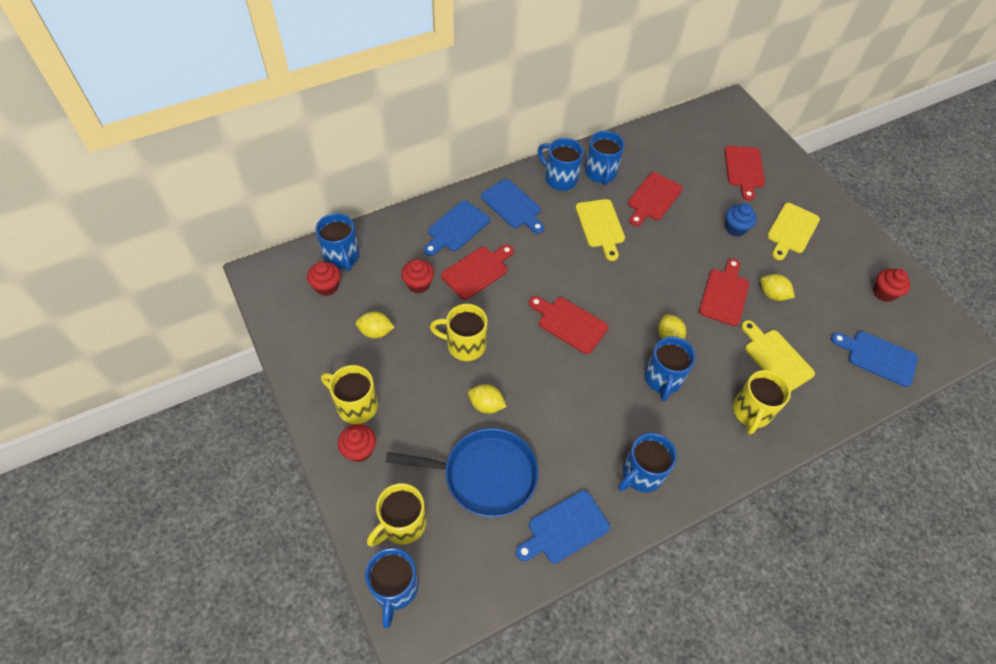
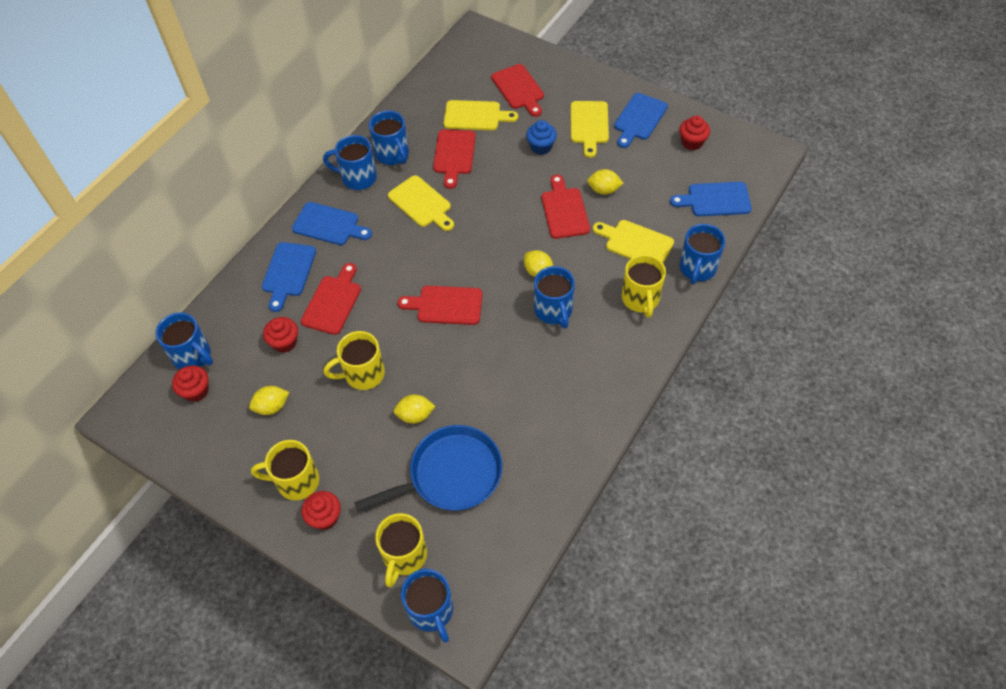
camera: 25 degrees left, 0 degrees up
blue cutting board [516,490,610,563] -> blue cutting board moved to [614,93,668,148]
blue mug [618,433,677,492] -> blue mug moved to [679,224,725,285]
none -> yellow cutting board [444,100,518,130]

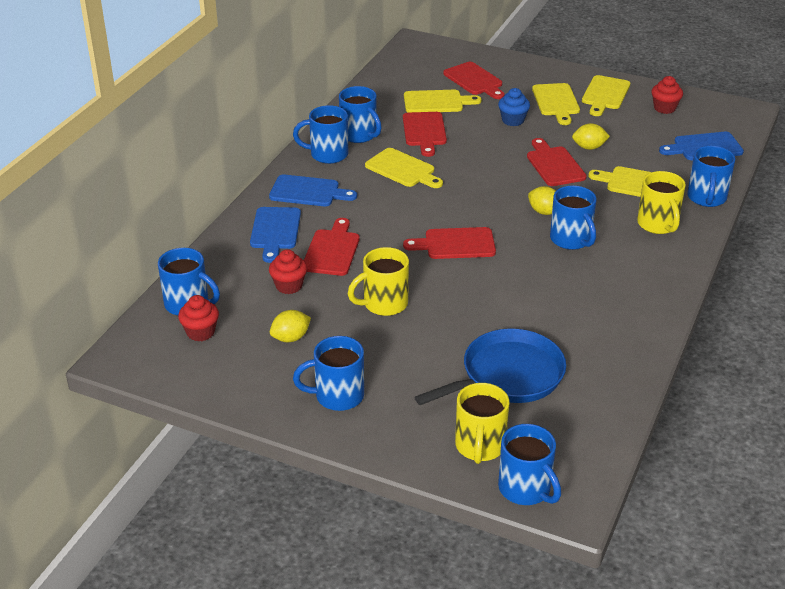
camera: 10 degrees left, 20 degrees down
yellow mug [251,440,319,500] -> blue mug [293,336,364,411]
red cupcake [302,491,341,530] -> none
yellow lemon [394,394,435,424] -> none
blue cutting board [614,93,668,148] -> yellow cutting board [582,75,630,116]

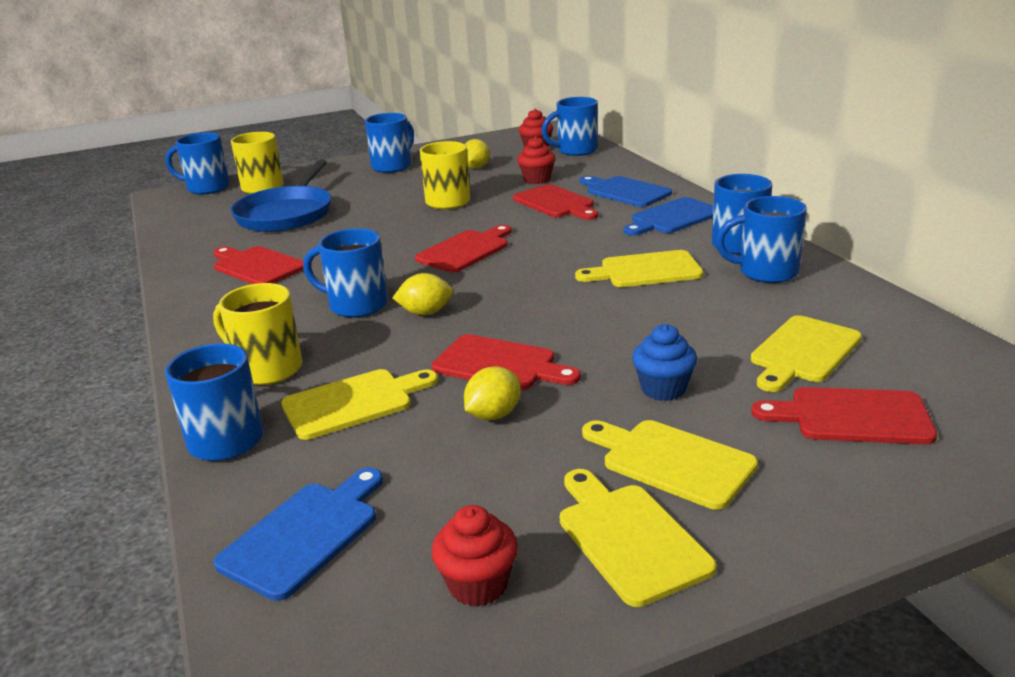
camera: 135 degrees right, 10 degrees down
red cutting board [403,112,447,157] -> red cutting board moved to [213,246,303,284]

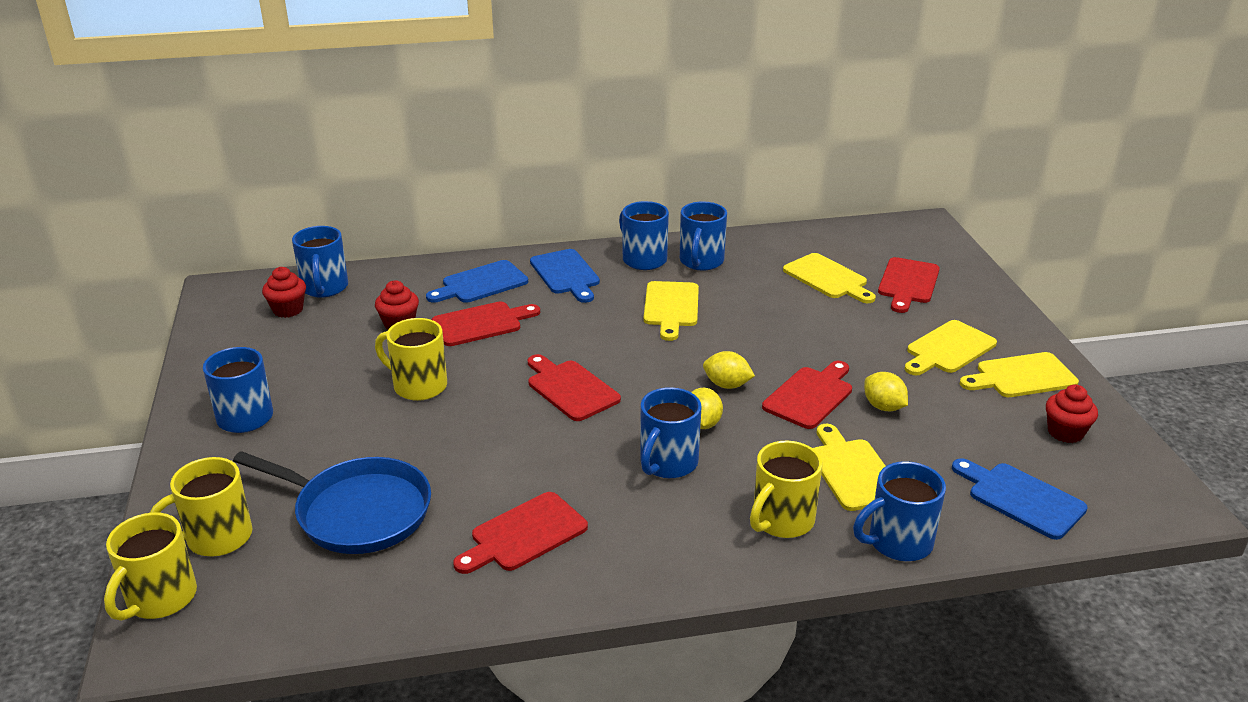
camera: 80 degrees left, 5 degrees up
blue mug [165,132,230,195] -> yellow mug [104,512,197,621]
yellow lemon [465,139,490,169] -> yellow lemon moved to [703,351,755,389]
blue cupcake [632,324,697,401] -> none

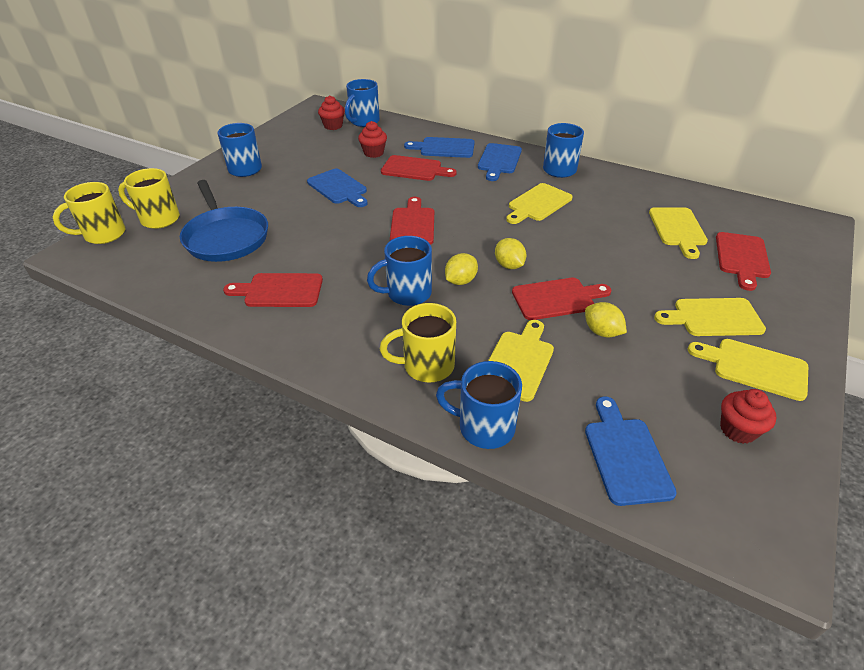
camera: 40 degrees right, 10 degrees up
yellow mug [375,318,447,401] -> blue cutting board [307,168,368,207]
blue mug [680,201,727,271] -> none
yellow lemon [864,372,908,411] -> yellow lemon turned 45 degrees counterclockwise [585,302,627,338]
red cutting board [878,257,940,313] -> red cutting board turned 45 degrees counterclockwise [716,232,771,291]

